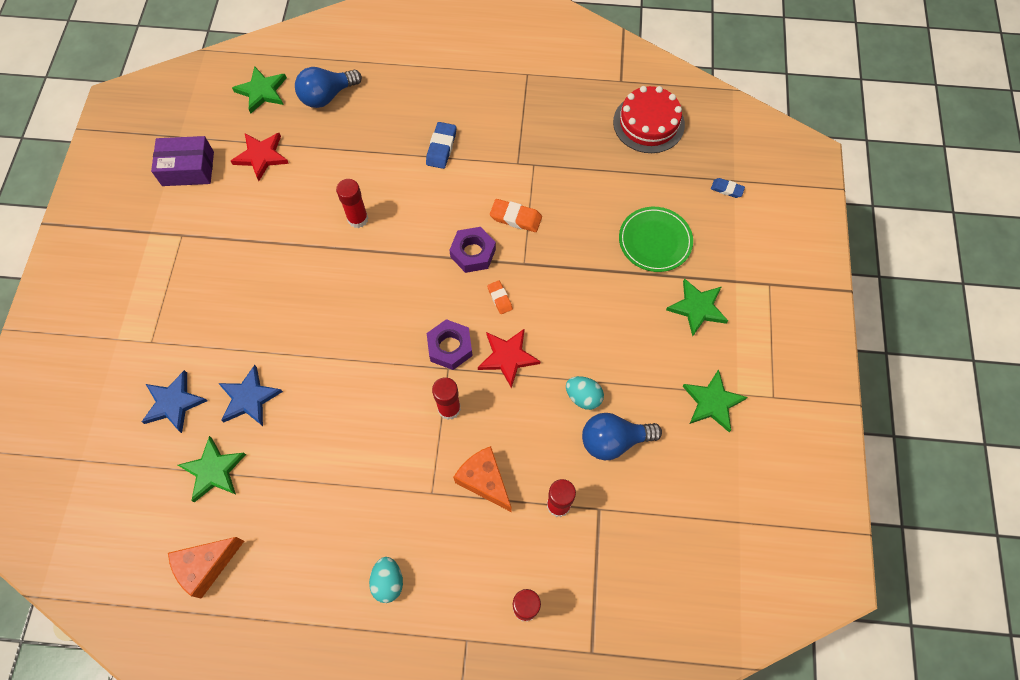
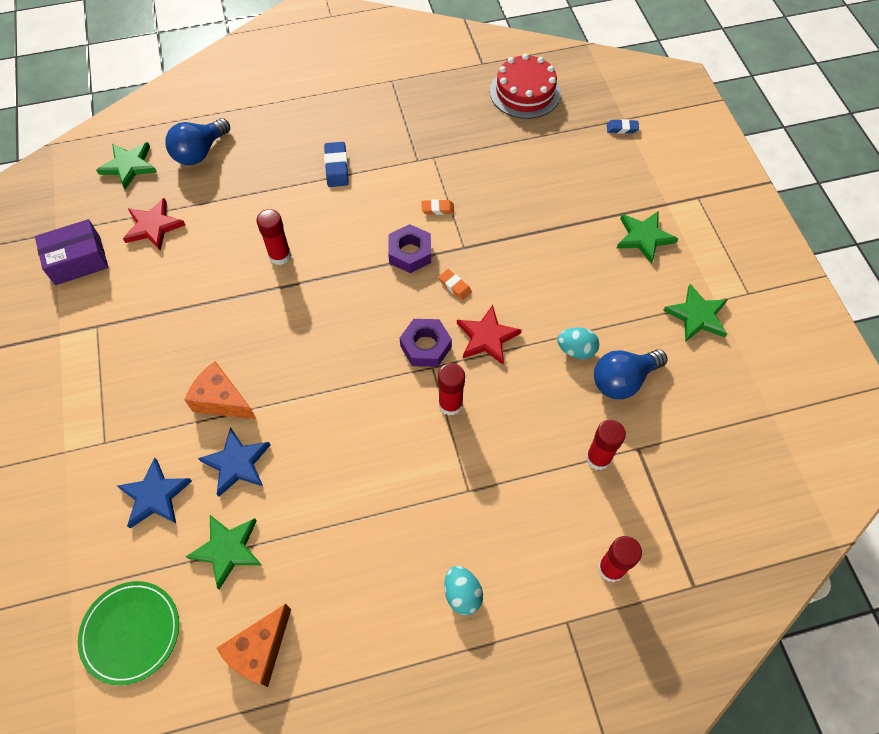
camera: 20 degrees left, 5 degrees down
orange cheese [453,446,512,512] -> orange cheese moved to [185,361,256,419]
orange eraser [490,199,542,232] -> orange eraser [421,199,454,215], size x0.64
green plate [619,207,693,272] -> green plate moved to [78,581,179,685]

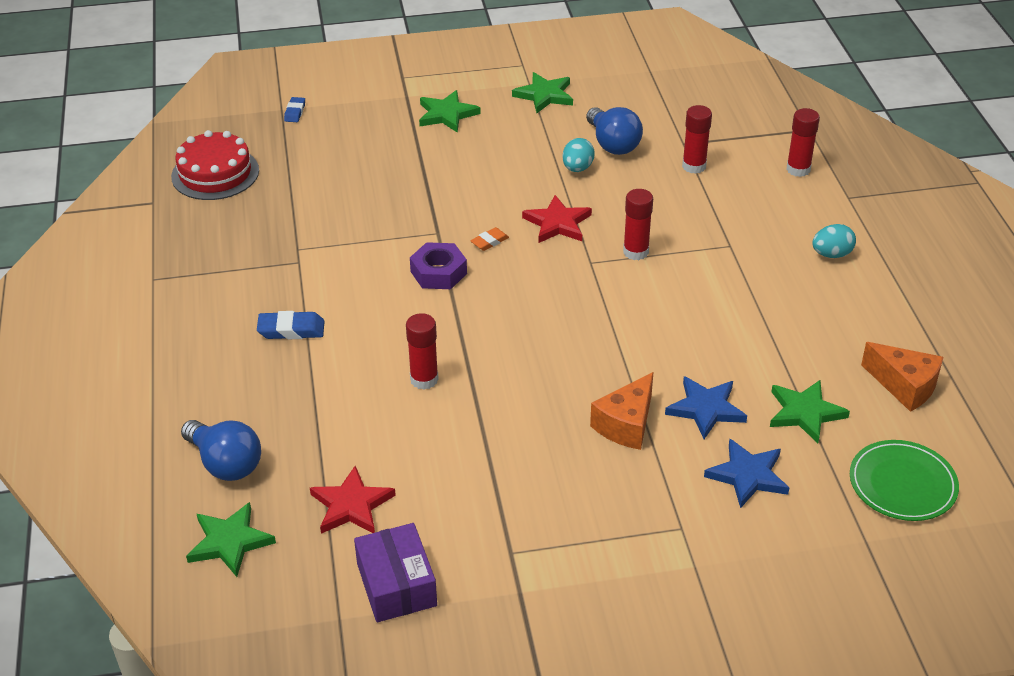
camera: 85 degrees left, 20 degrees down
purple nut [400,319,452,367] -> none
orange eraser [421,199,454,215] -> none

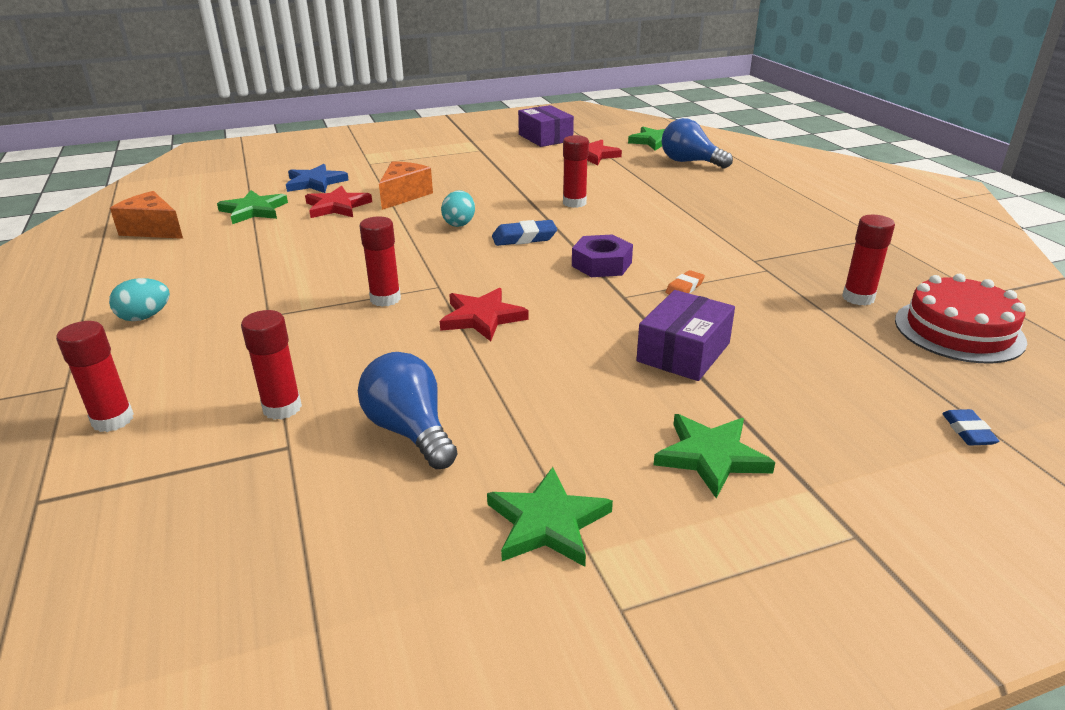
camera: 170 degrees right, 10 degrees down
blue eraser [257,311,325,339] -> blue eraser moved to [492,220,557,246]
orange eraser [470,227,509,251] -> orange eraser moved to [666,270,705,294]
turquoise egg [562,138,595,172] -> turquoise egg moved to [441,190,475,227]
blue star [665,376,747,439] -> red star [305,186,372,218]
green plate [850,440,959,521] -> none
none -> purple box [636,290,735,381]
none -> red glue stick [842,215,895,306]

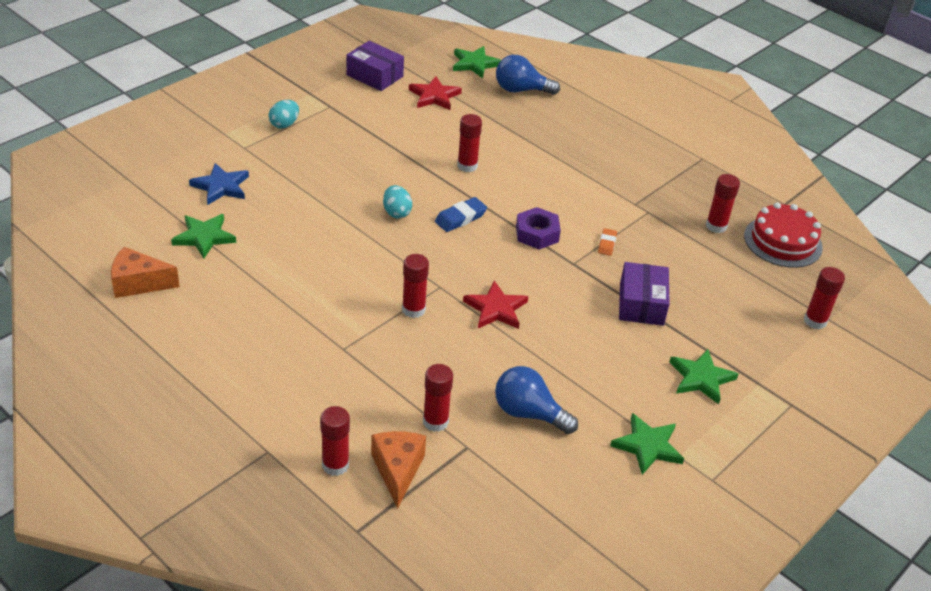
camera: 30 degrees left, 10 degrees up
turquoise egg [109,278,170,321] -> turquoise egg moved to [269,100,299,129]
red star [305,186,372,218] -> none
orange cheese [379,161,433,210] -> orange cheese moved to [371,431,426,509]
blue eraser [942,409,1000,446] -> red glue stick [804,267,845,329]

